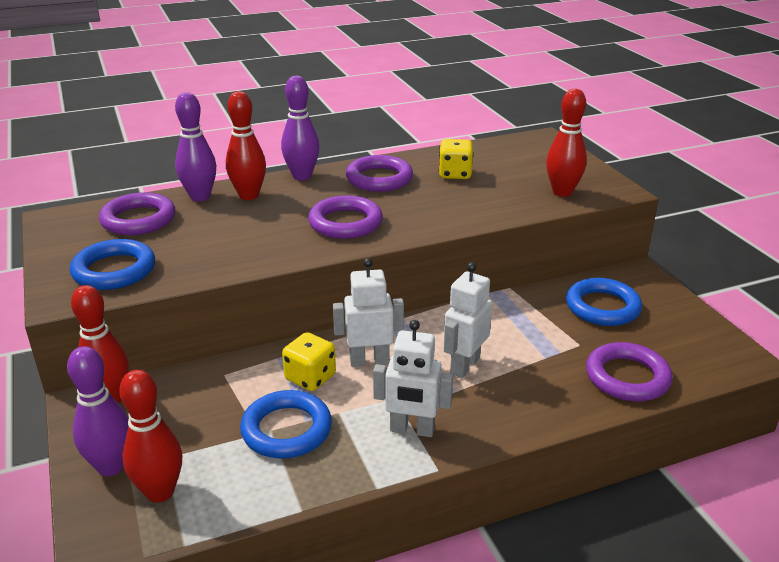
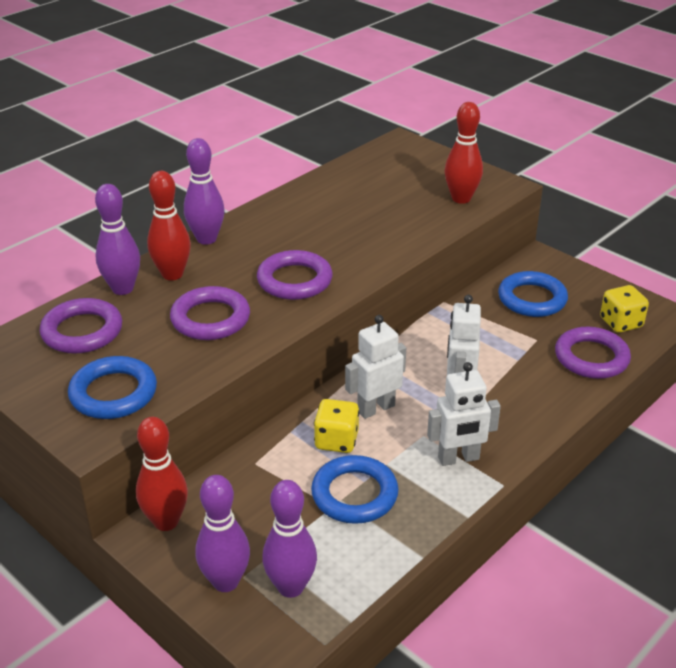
camera: 25 degrees left, 5 degrees up
red bowling pin [119,370,182,503] -> purple bowling pin [262,480,317,598]
purple ring [346,155,413,192] -> purple ring moved to [170,286,250,340]
yellow dice [439,139,474,179] -> yellow dice moved to [600,285,649,333]

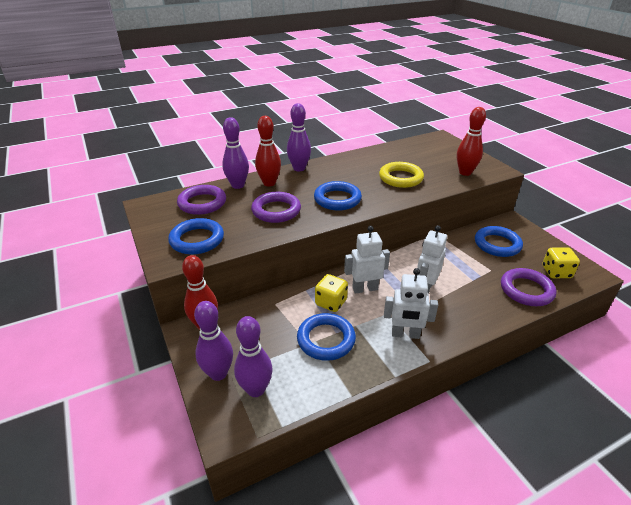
camera: 20 degrees right, 0 degrees up
purple ring [257,250,333,300] -> blue ring [314,181,362,211]
none -> yellow ring [379,162,424,188]

